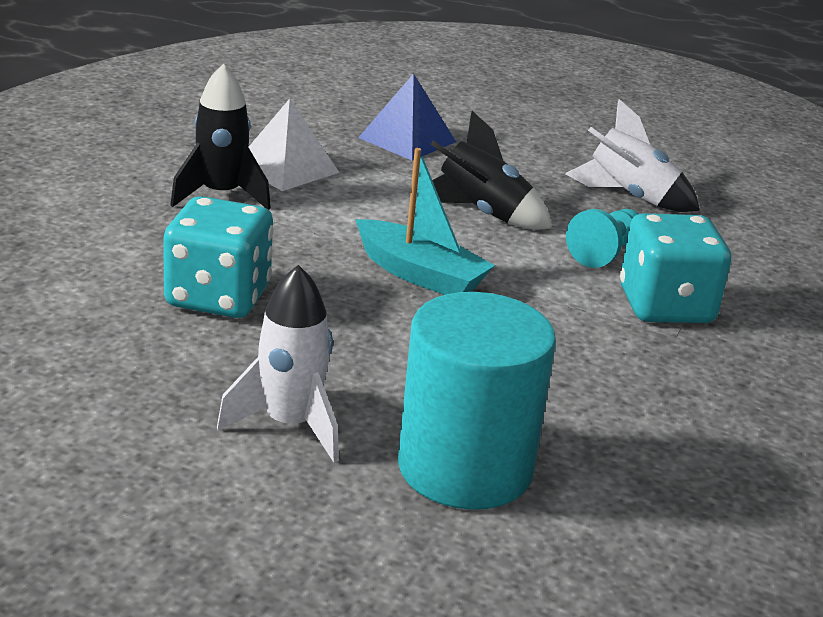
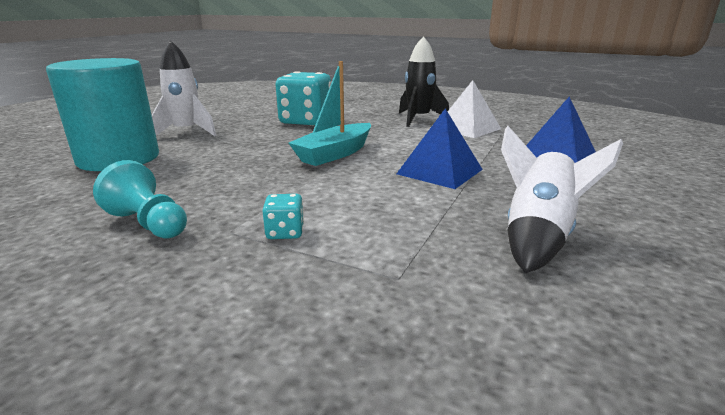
camera: 95 degrees right, 5 degrees down
black rocket [417,111,552,230] -> blue pyramid [397,108,483,189]
turquoise pawn [566,209,639,268] -> turquoise pawn moved to [93,160,187,239]
turquoise dice [620,213,731,323] -> turquoise dice [262,194,304,239], size x0.42

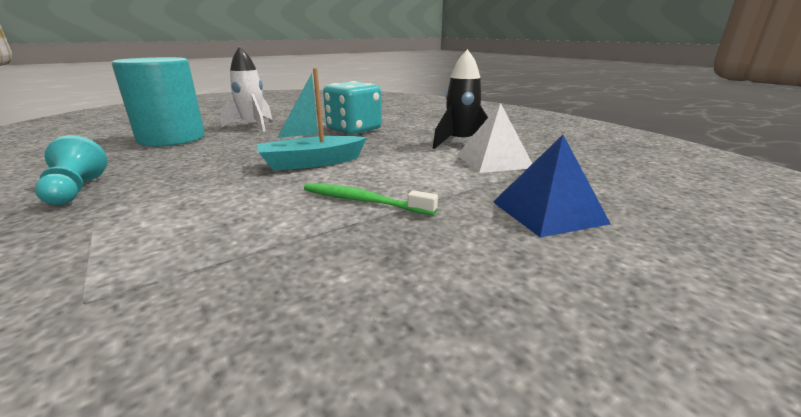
camera: 30 degrees right, 0 degrees up
turquoise dice [262,194,304,239] -> none
blue pyramid [397,108,483,189] -> green toothbrush [304,183,438,215]
white rocket [501,126,623,273] -> none

